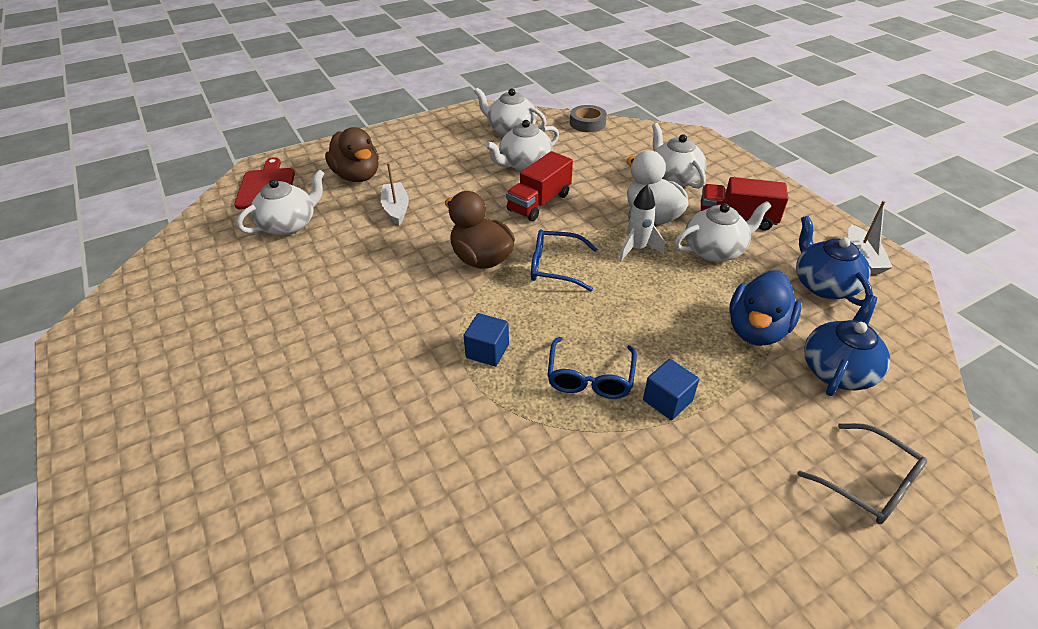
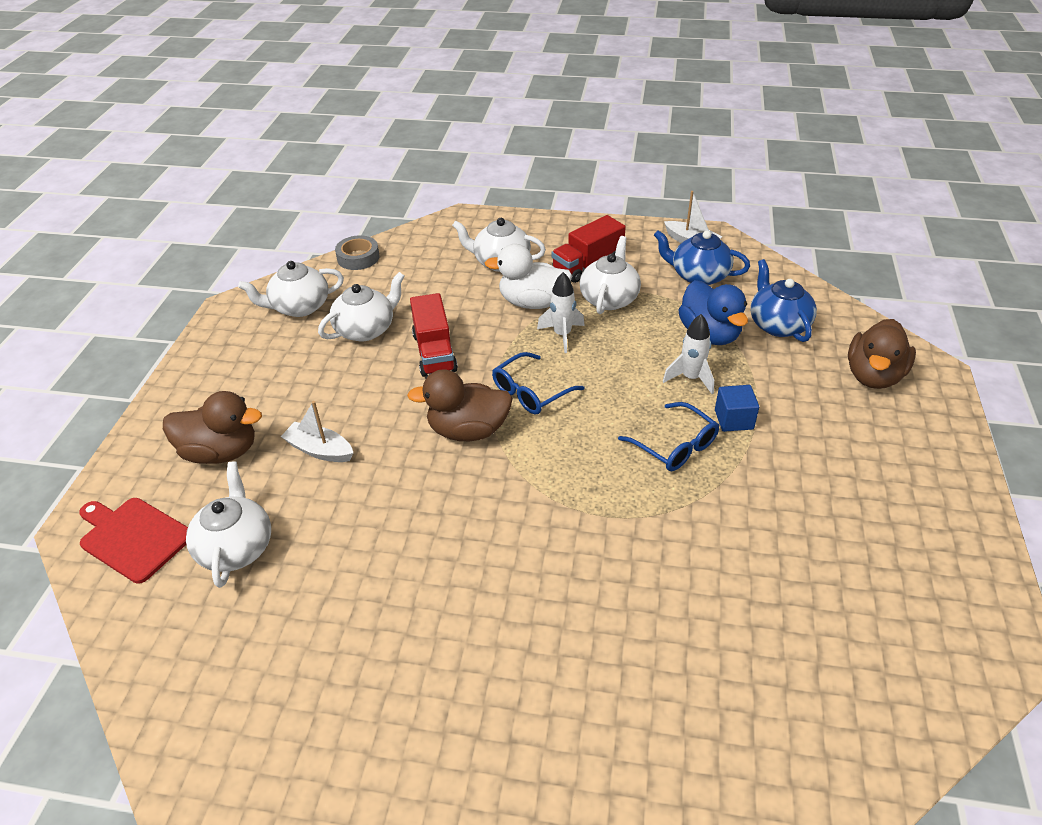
camera: 50 degrees left, 0 degrees up
blue cube [464,313,509,367] -> none
white teapot [485,120,559,171] -> white teapot turned 135 degrees counterclockwise [318,272,405,341]
grey glasses [797,423,927,524] -> brown duck [848,319,916,389]
none -> white rocket [663,314,714,394]

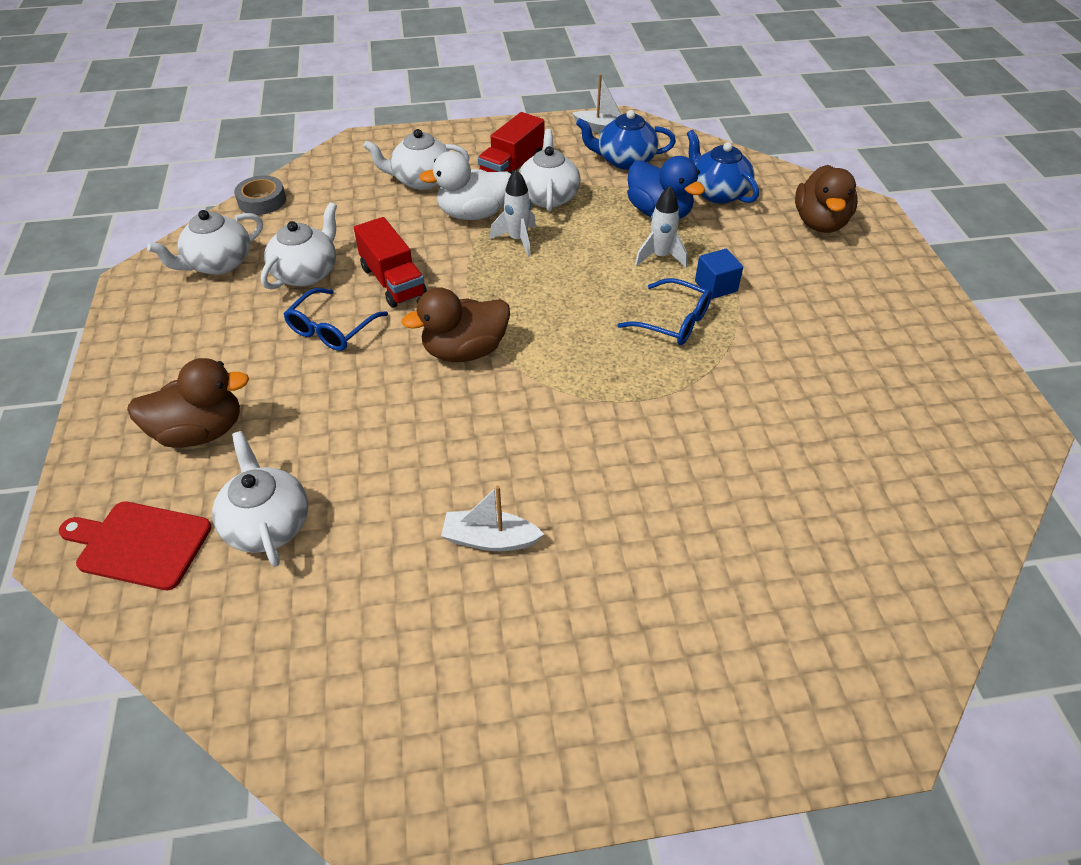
camera: 20 degrees left, 5 degrees up
white boat [281,401,353,462] -> white boat moved to [441,485,544,551]
blue glasses [492,352,585,415] -> blue glasses moved to [284,288,388,351]

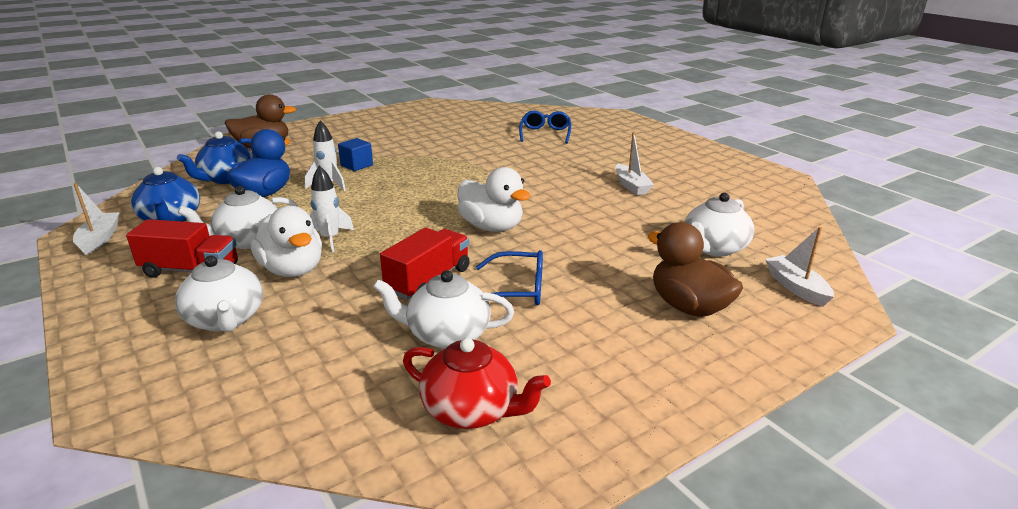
camera: 115 degrees left, 20 degrees down
red cutting board [59,502,212,590] -> white boat [765,227,834,307]
white teapot [147,210,263,275] -> red teapot [403,338,551,429]
grey tape [234,176,286,215] -> none
brown duck [402,287,510,362] -> white duck [457,167,531,232]
blue glasses [617,278,712,345] -> blue glasses moved to [519,110,571,143]

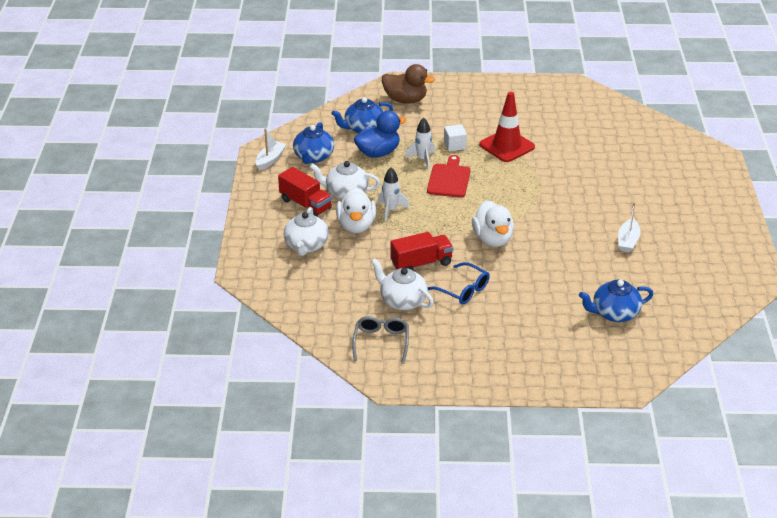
camera: 35 degrees right, 10 degrees up
blue cube [338,138,373,171] -> white cube [444,124,467,151]
red teapot [403,338,551,429] -> grey glasses [352,316,409,364]
blue glasses [519,110,571,143] -> none
brown duck [648,222,743,317] -> none
white teapot [685,192,754,257] -> blue teapot [579,280,653,322]
white boat [765,227,834,307] -> none
none -> red cutting board [427,155,471,198]
none -> red traffic cone [479,92,535,162]

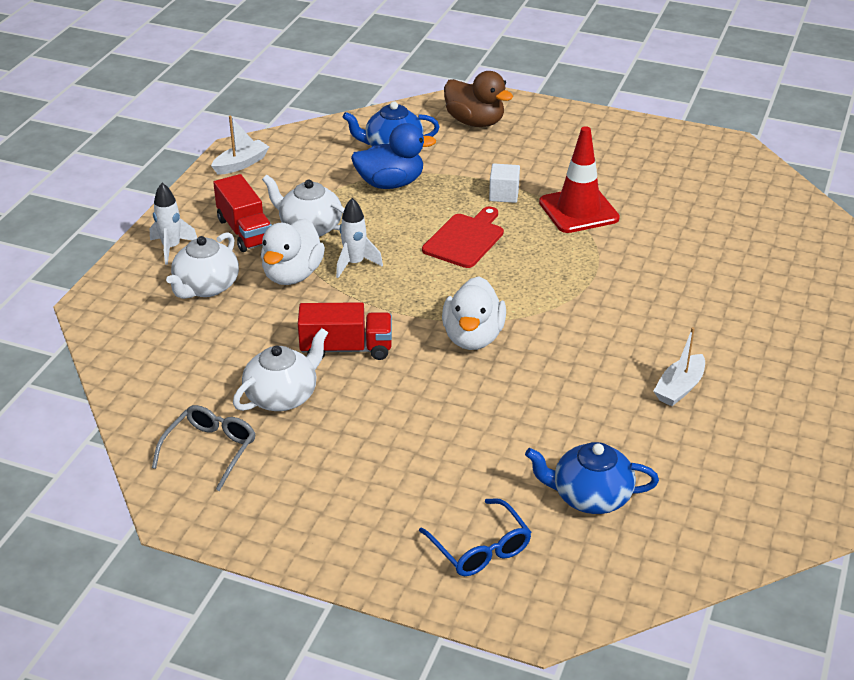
camera: 20 degrees right, 0 degrees up
blue teapot [293,122,334,164] -> none
white teapot [371,258,434,310] -> white teapot turned 75 degrees clockwise [233,328,328,411]
white rocket [405,118,435,170] -> white rocket moved to [150,183,197,265]
blue glasses [428,262,490,304] -> blue glasses moved to [419,498,531,576]

